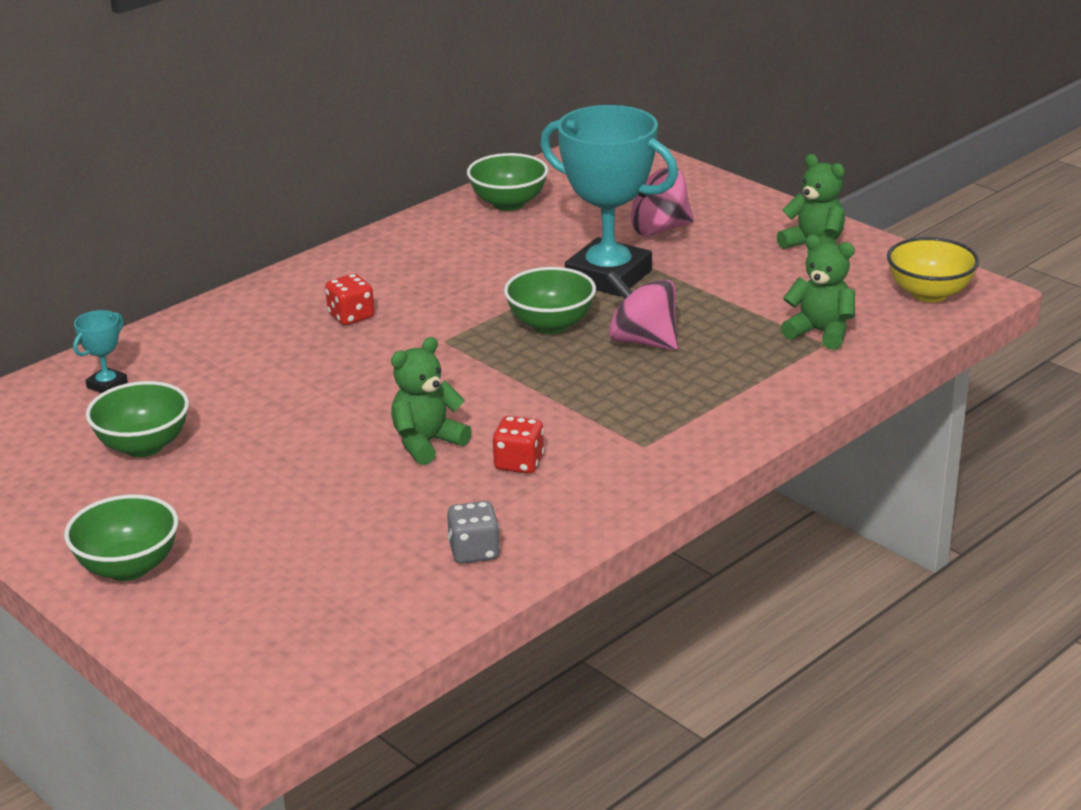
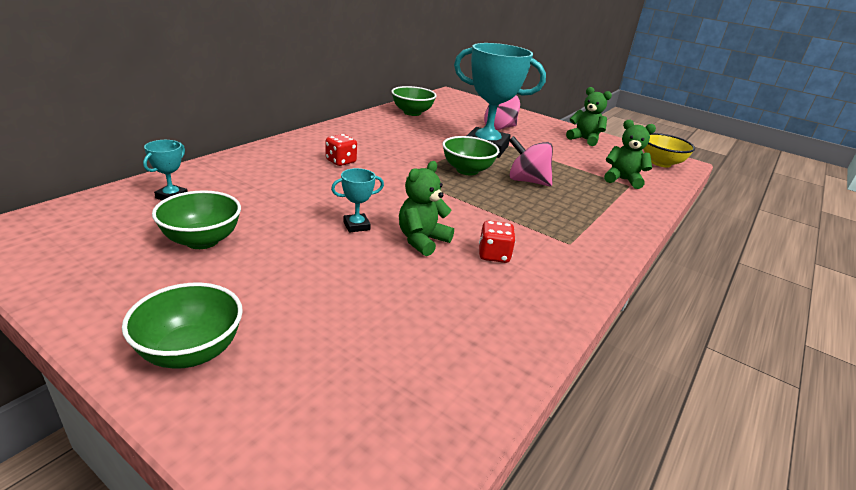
camera: 15 degrees left, 0 degrees up
grey dice [447,501,500,564] -> none
none -> turquoise trophy [331,168,384,233]

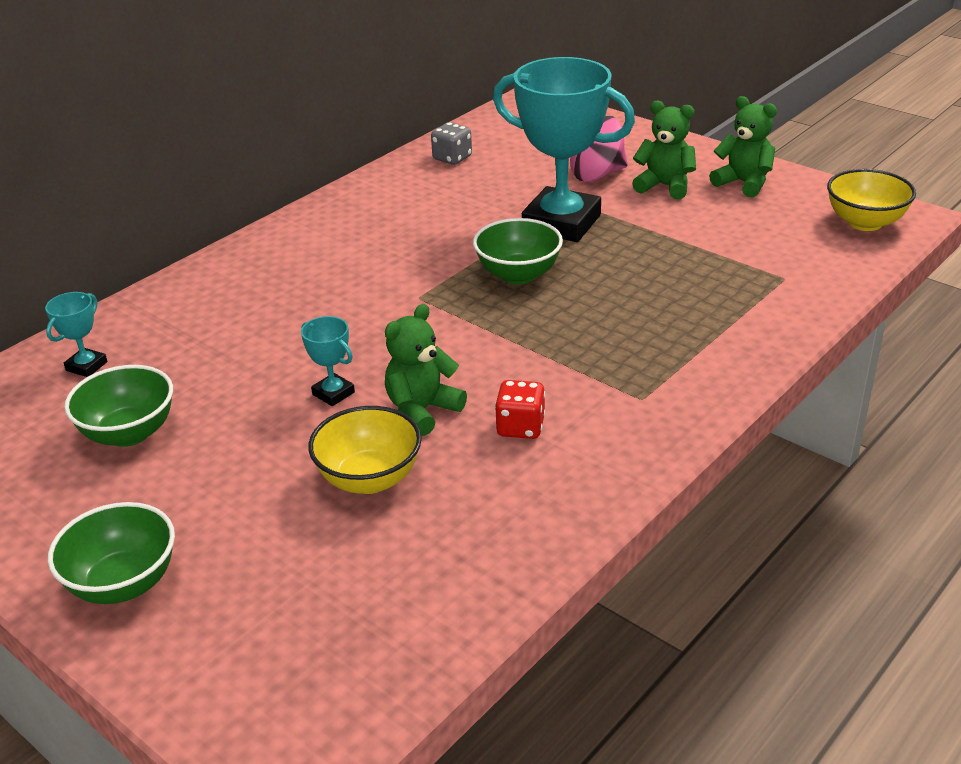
camera: 10 degrees right, 5 degrees up
red dice [326,134,357,166] -> none
turquoise trophy [331,168,384,233] -> turquoise trophy turned 60 degrees clockwise [301,316,355,406]
green bowl [391,86,437,116] -> grey dice [431,122,472,165]
pink spinning top [509,136,553,186] -> none
green teddy bear [604,120,656,189] -> green teddy bear moved to [632,101,696,199]
none -> yellow bowl [308,406,422,494]

